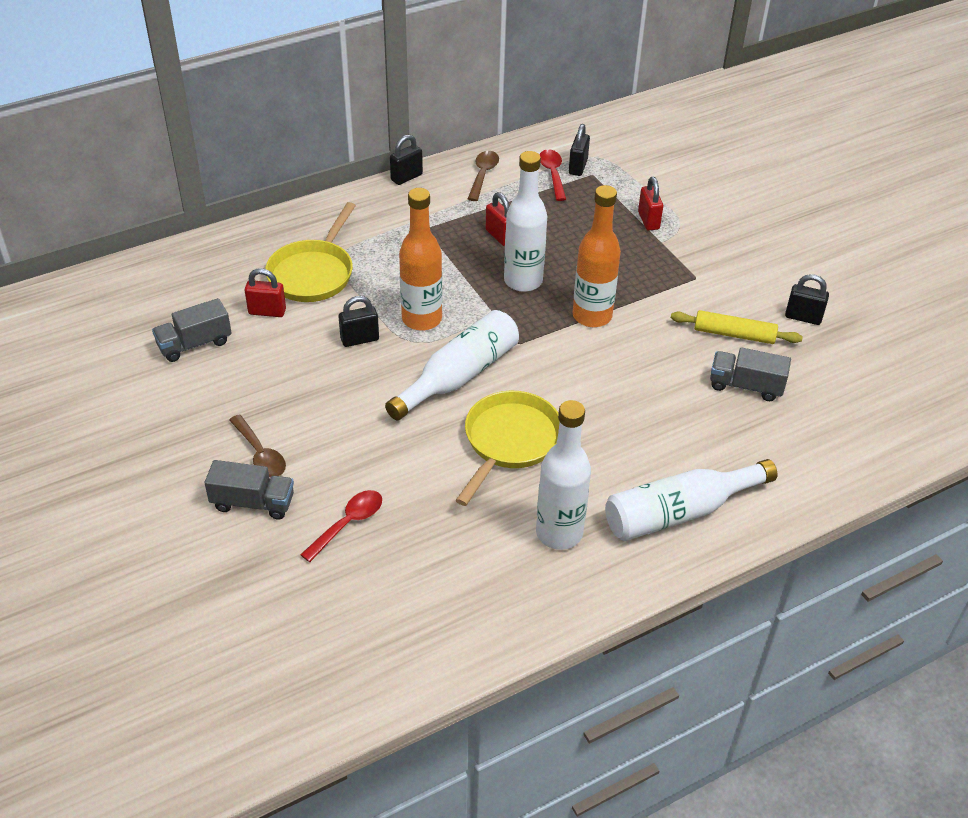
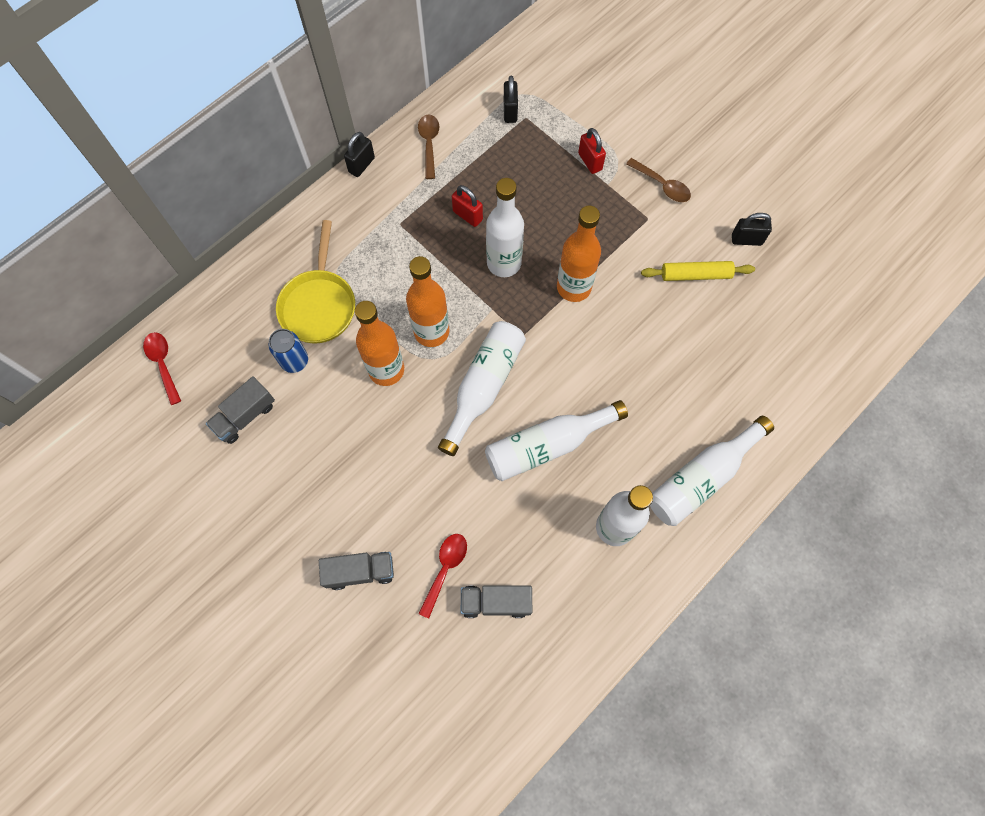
camera: 15 degrees left, 25 degrees up
brown spoon [229,414,286,477] -> brown spoon moved to [626,158,691,202]
red padlock [245,268,286,317] -> blue can [268,329,308,373]
black padlock [338,296,379,347] -> orange bottle [355,301,404,386]
yellow pan [455,391,560,506] -> white bottle [485,400,628,481]
red spoon [539,149,566,201] -> red spoon moved to [143,332,181,405]
grey truck [710,347,791,401] -> grey truck moved to [461,585,532,618]

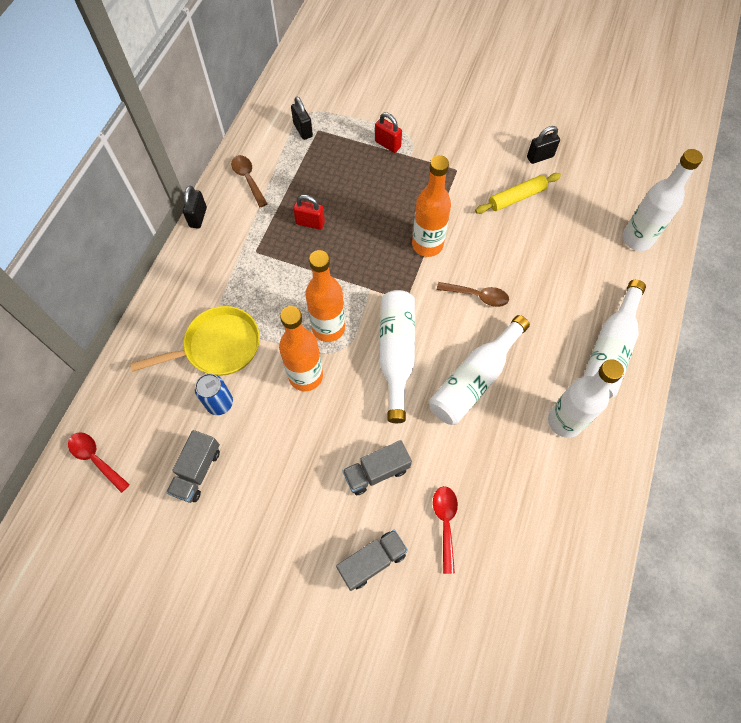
camera: 25 degrees left, 5 degrees down
yellow pan [276,220,355,343] -> yellow pan turned 90 degrees counterclockwise [130,306,260,376]
grey truck [461,585,532,618] -> grey truck moved to [342,440,412,495]
white bottle [486,178,524,277] -> white bottle moved to [622,149,703,251]
brown spoon [626,158,691,202] -> brown spoon moved to [437,282,509,307]

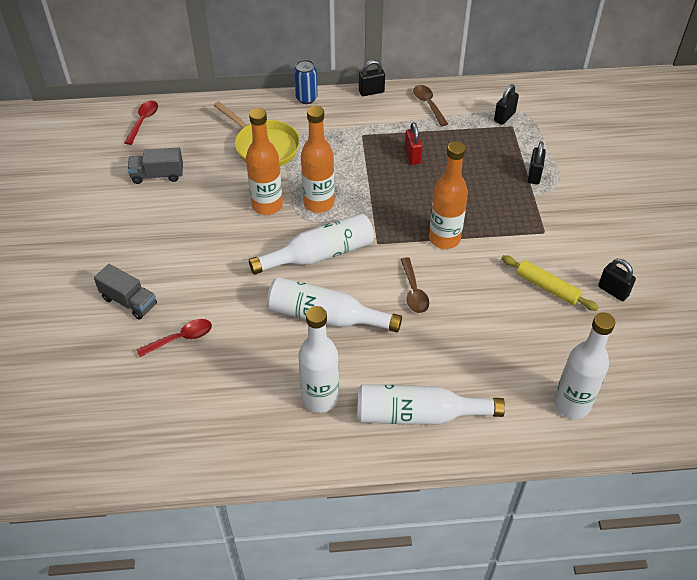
camera: 65 degrees right, 15 degrees down
blue can [195,373,233,415] -> blue can moved to [294,60,318,104]
brown spoon [231,155,268,207] -> brown spoon turned 60 degrees counterclockwise [413,85,448,126]
grey truck [342,440,412,495] -> none
red padlock [375,112,402,153] -> black padlock [528,142,546,184]

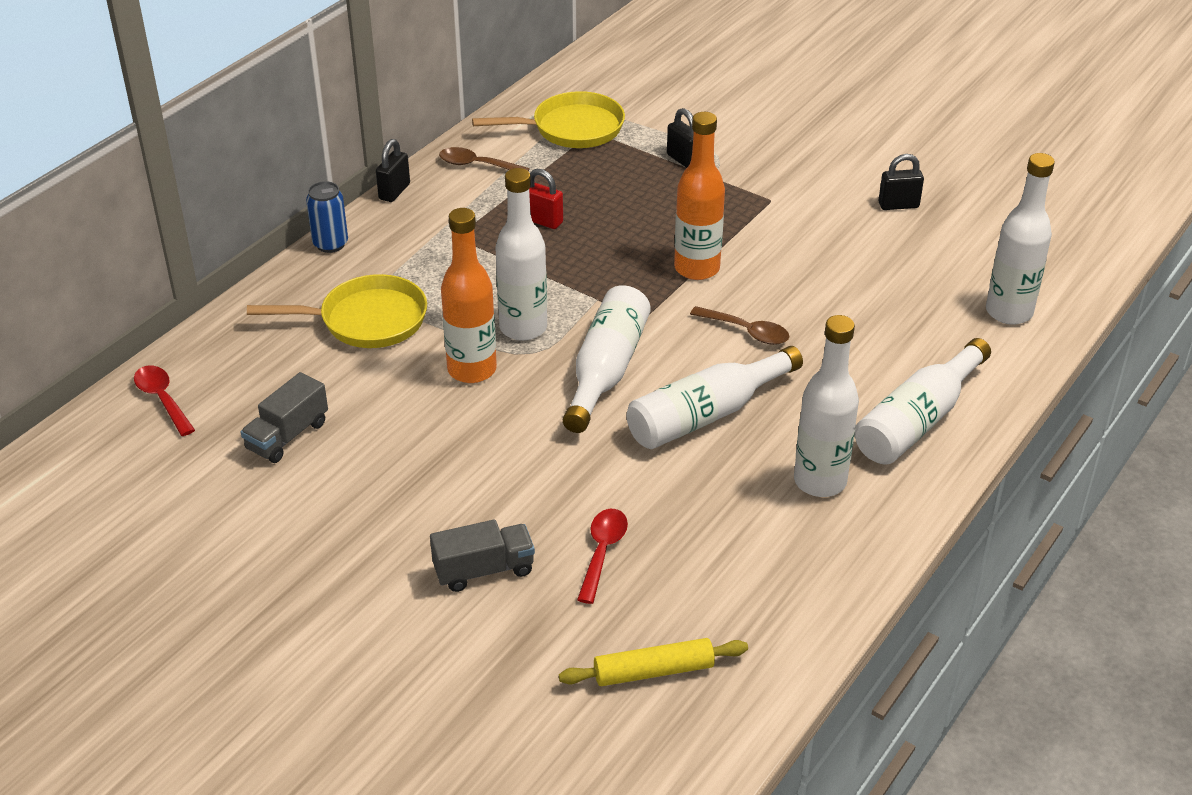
camera: 50 degrees left, 10 degrees down
orange bottle [301,106,335,213] -> white bottle [495,168,547,341]
black padlock [494,84,519,125] -> yellow pan [472,91,625,148]
yellow rolling pin [501,255,599,311] -> yellow rolling pin moved to [559,638,748,686]

